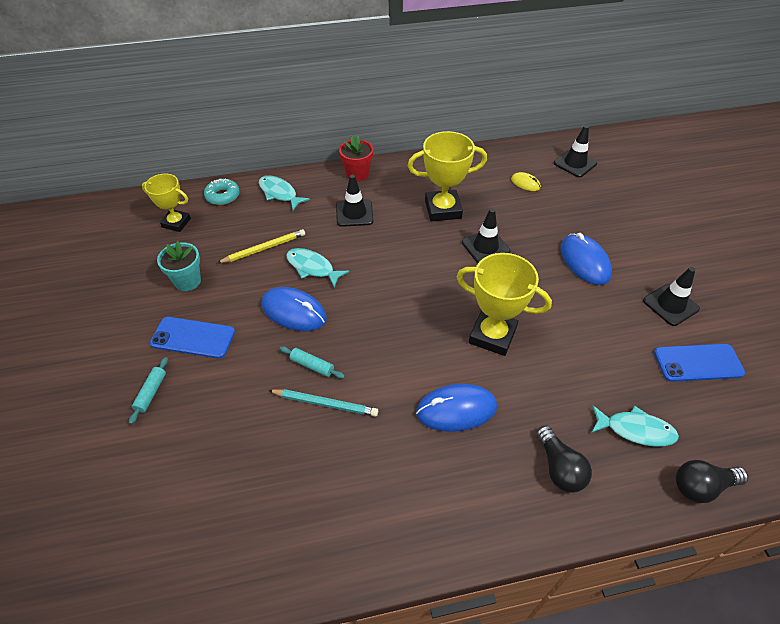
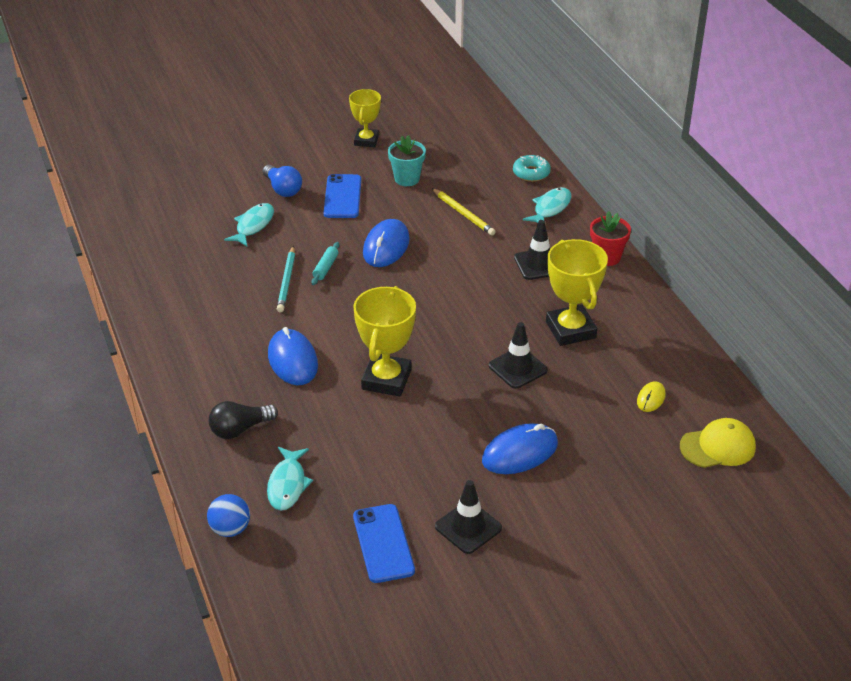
camera: 80 degrees right, 10 degrees down
turquoise rolling pin [129,357,168,424] -> blue light bulb [263,165,302,197]
yellow trophy [142,174,191,232] -> yellow trophy moved to [349,89,381,147]
turquoise fish [286,248,349,288] -> turquoise fish moved to [224,203,274,246]
black traffic cone [554,125,597,177] -> yellow cap [680,418,756,468]
black light bulb [676,460,748,503] -> blue ball [207,494,250,537]

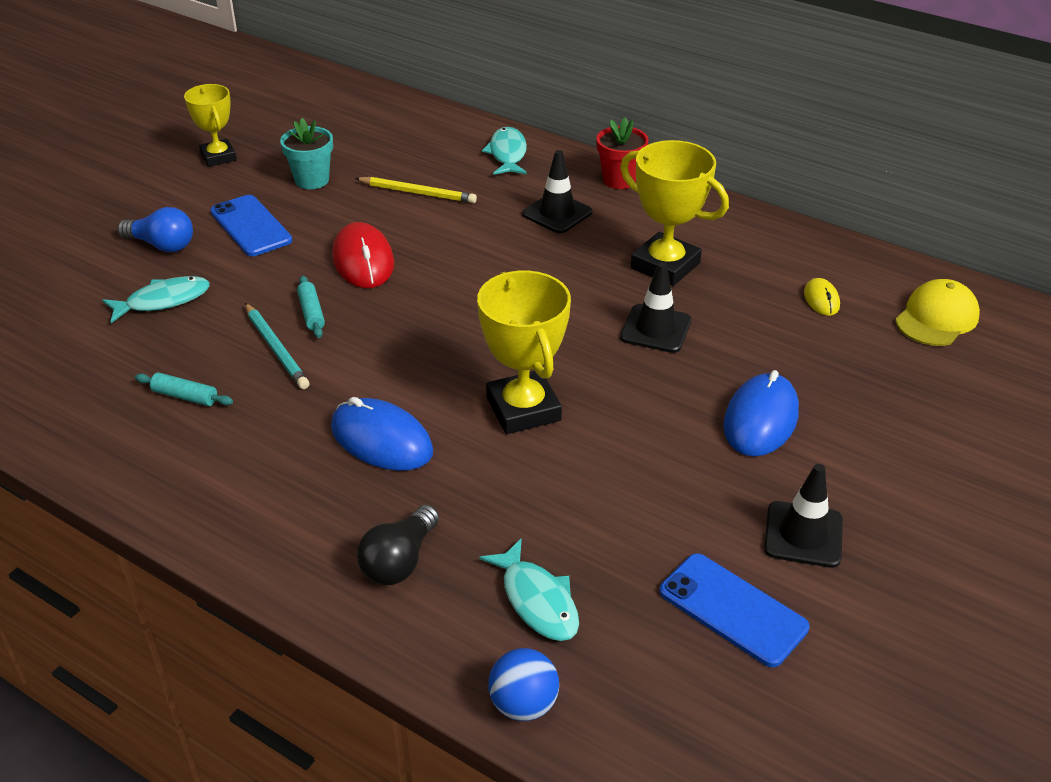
camera: 35 degrees left, 0 degrees up
turquoise fish [224,203,274,246] -> turquoise fish turned 75 degrees clockwise [102,276,210,323]
blue mouse [363,219,410,267] -> red mouse [332,222,394,288]
turquoise donut [513,155,551,182] -> none
none -> turquoise rolling pin [135,372,233,406]

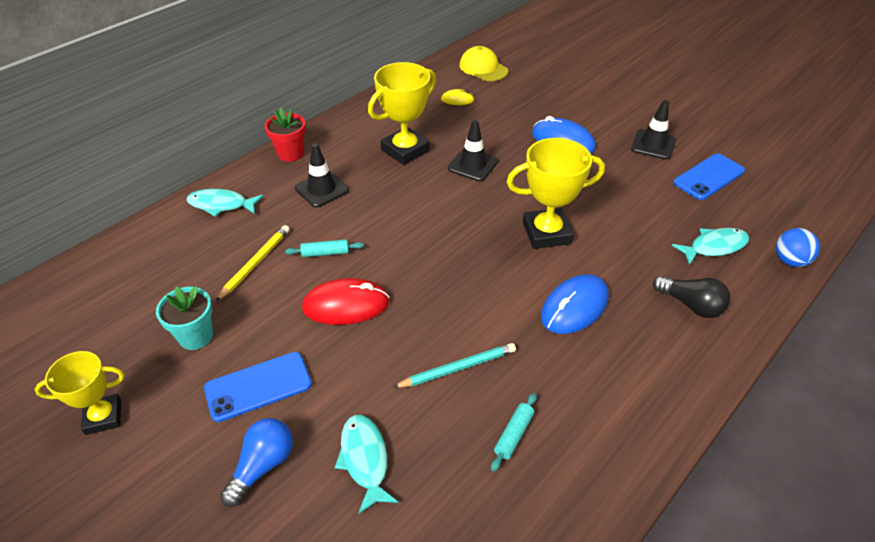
camera: 80 degrees left, 5 degrees up
turquoise rolling pin [297,276,325,338] -> turquoise rolling pin moved to [285,239,364,257]

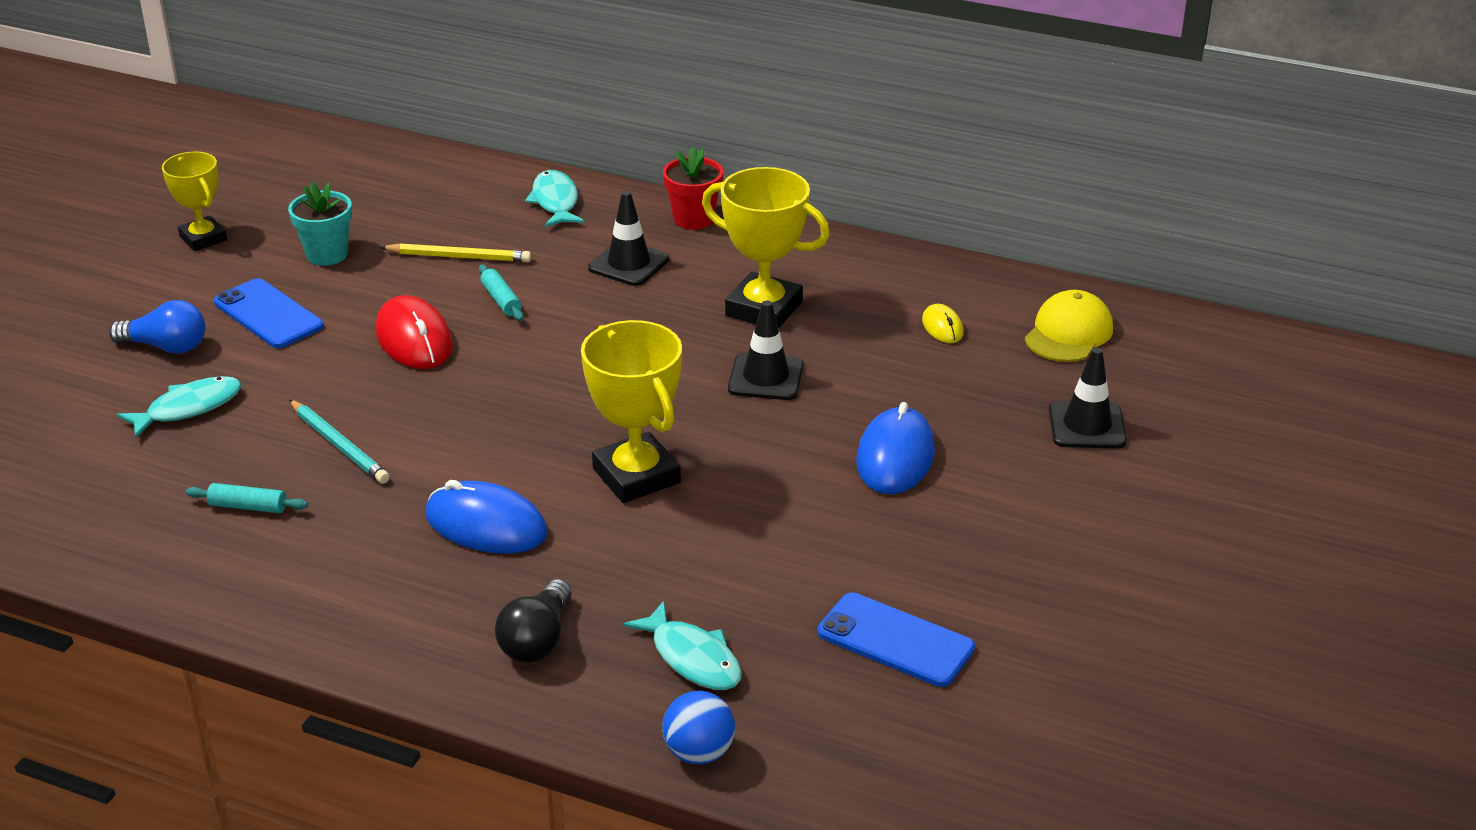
camera: 70 degrees right, 10 degrees down
black traffic cone [631,100,676,160] -> black traffic cone moved to [1049,347,1127,449]

